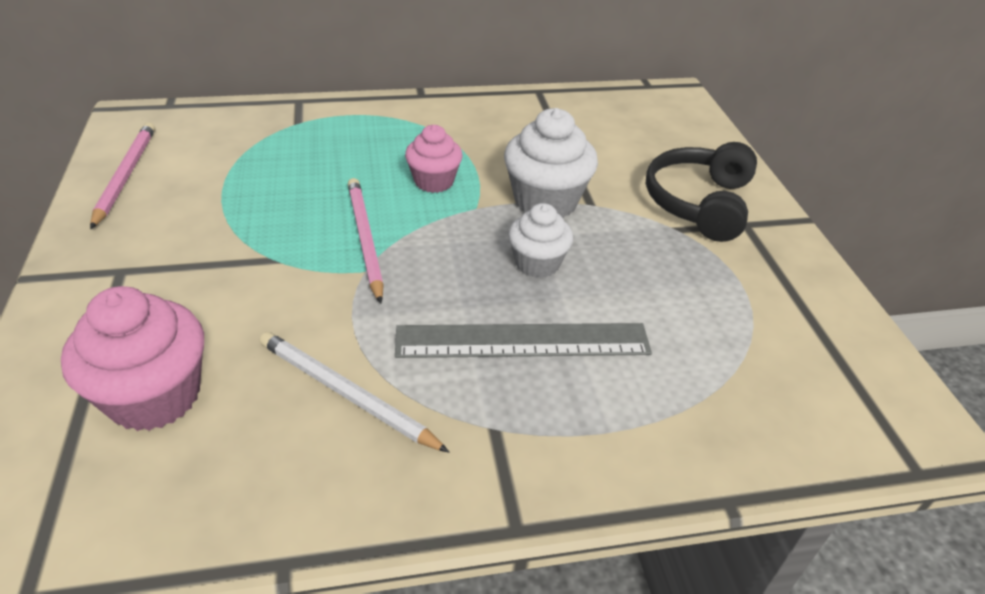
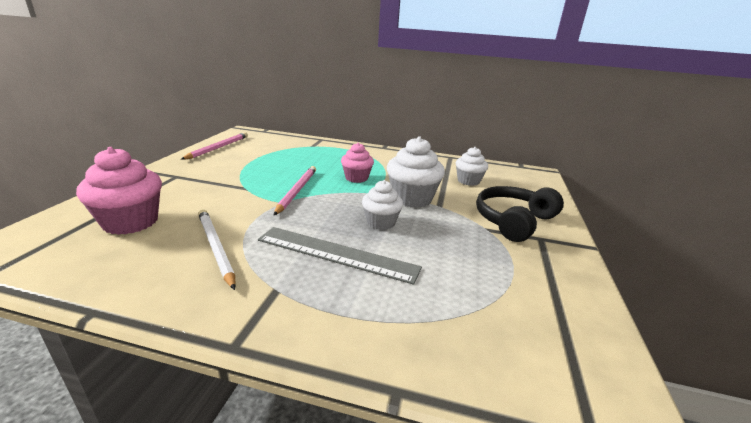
camera: 25 degrees right, 15 degrees down
none -> white cupcake [456,147,488,186]

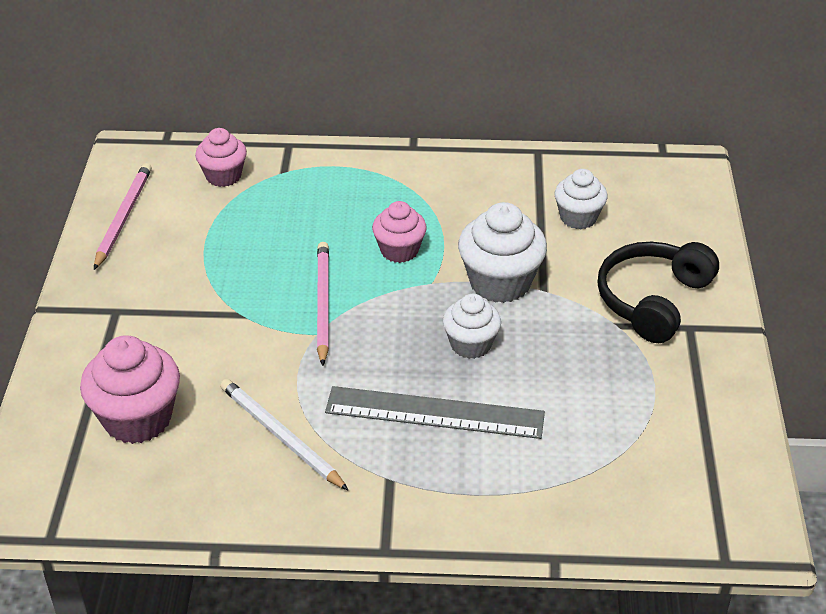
camera: 10 degrees left, 15 degrees up
none -> pink cupcake [195,128,247,187]

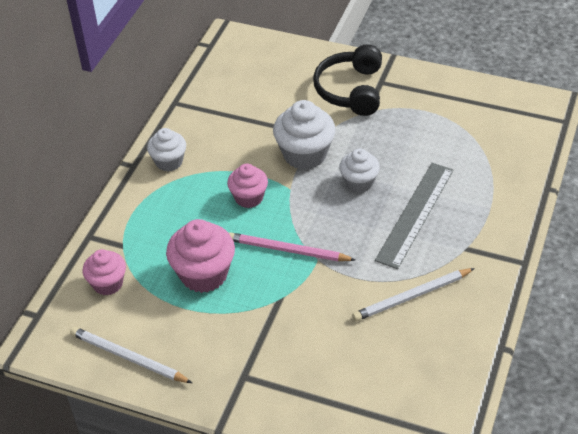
camera: 70 degrees left, 5 degrees up
pink cupcake [80,335,180,444] -> pink cupcake moved to [166,219,235,293]
pink pencil [94,163,152,270] -> white pencil [70,327,192,383]
white cupcake [555,169,608,229] -> white cupcake moved to [147,128,186,171]
black headphones [598,242,719,343] -> black headphones turned 45 degrees clockwise [313,44,382,116]

